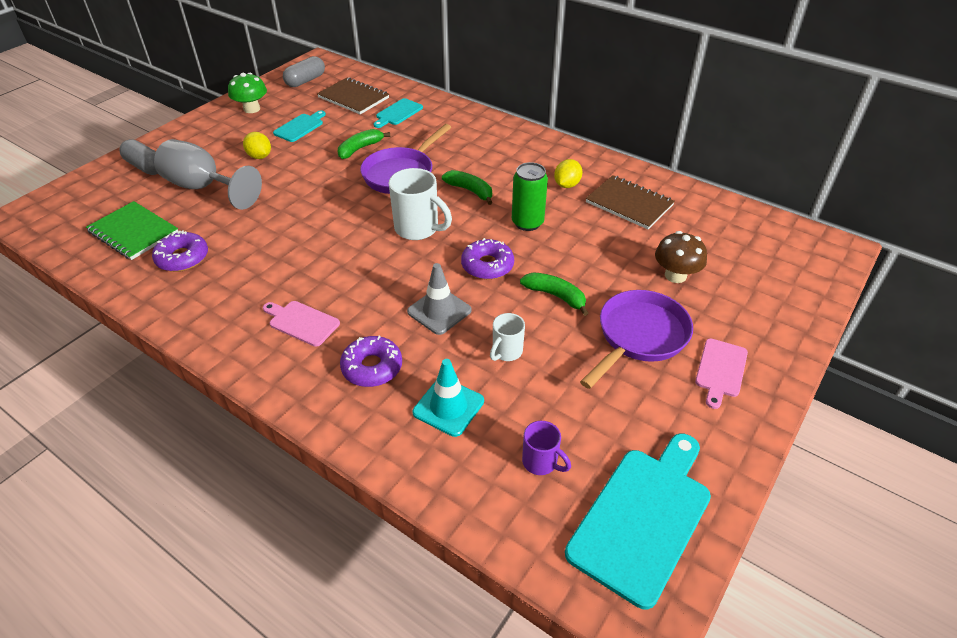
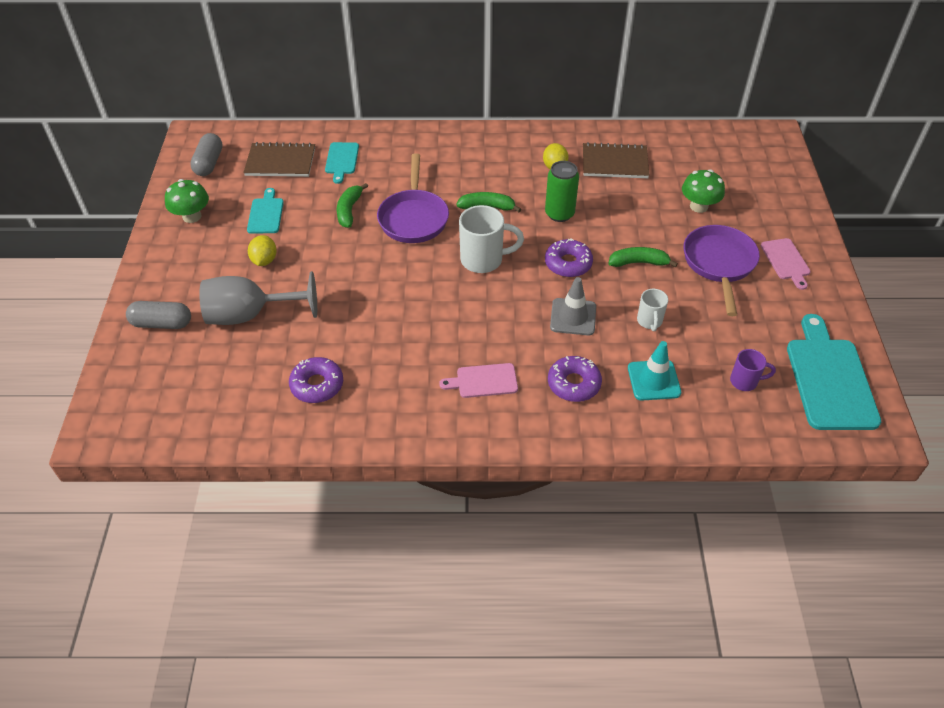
camera: 35 degrees left, 5 degrees up
green notebook [86,201,179,260] -> none
yellow lemon [243,132,271,159] -> yellow lemon turned 75 degrees clockwise [248,235,277,266]
brown mushroom [655,231,707,283] -> green mushroom [682,169,725,213]

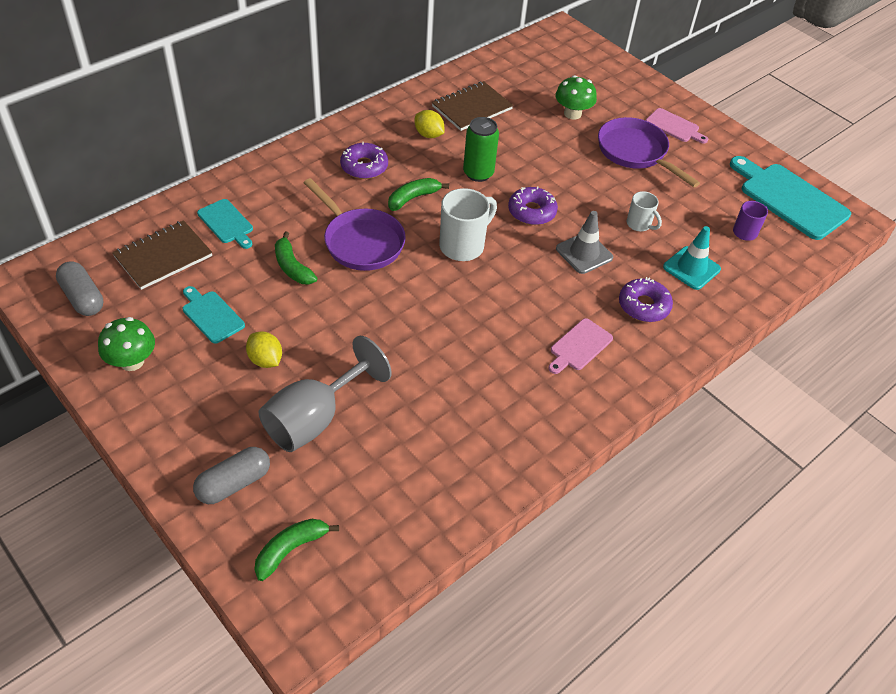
camera: 45 degrees left, 0 degrees up
purple donut [289,357,343,403] -> purple donut moved to [340,142,388,179]
green banana [608,247,678,268] -> green banana moved to [255,519,339,581]

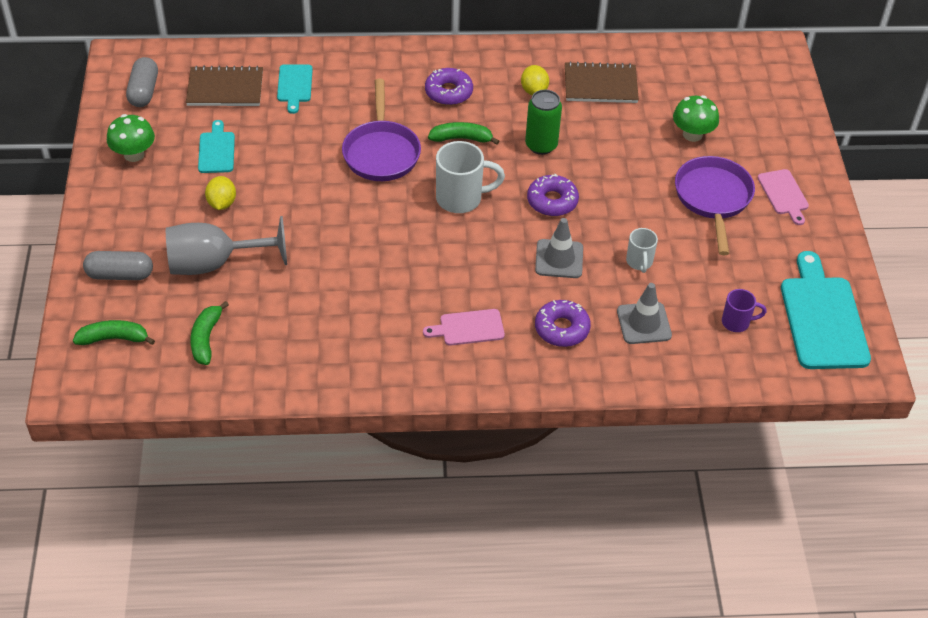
camera: 40 degrees right, 0 degrees up
green banana [275,231,318,284] -> green banana moved to [190,301,229,365]
turquoise traffic cone [663,226,721,290] -> grey traffic cone [617,283,672,344]

